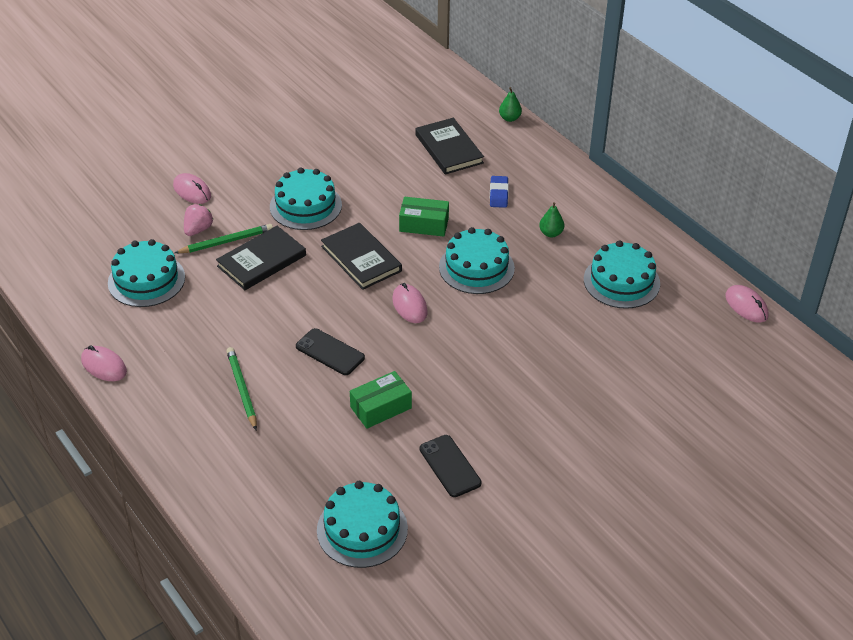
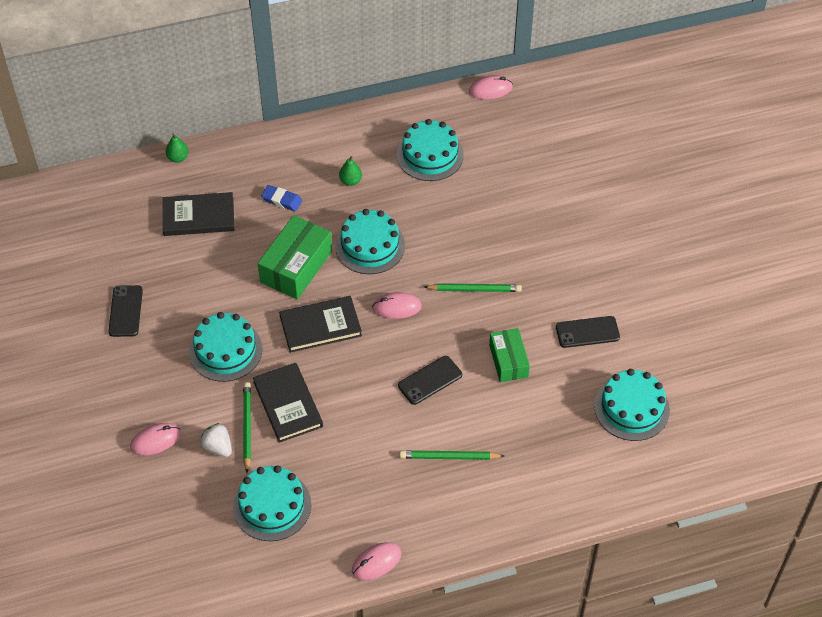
camera: 70 degrees left, 10 degrees up
pink strawberry [184,204,213,236] -> white strawberry [200,423,232,457]
green box [399,197,449,237] -> green box [258,215,332,299], size x1.56
none -> black phone [108,285,143,337]
none -> green pencil [424,283,522,292]

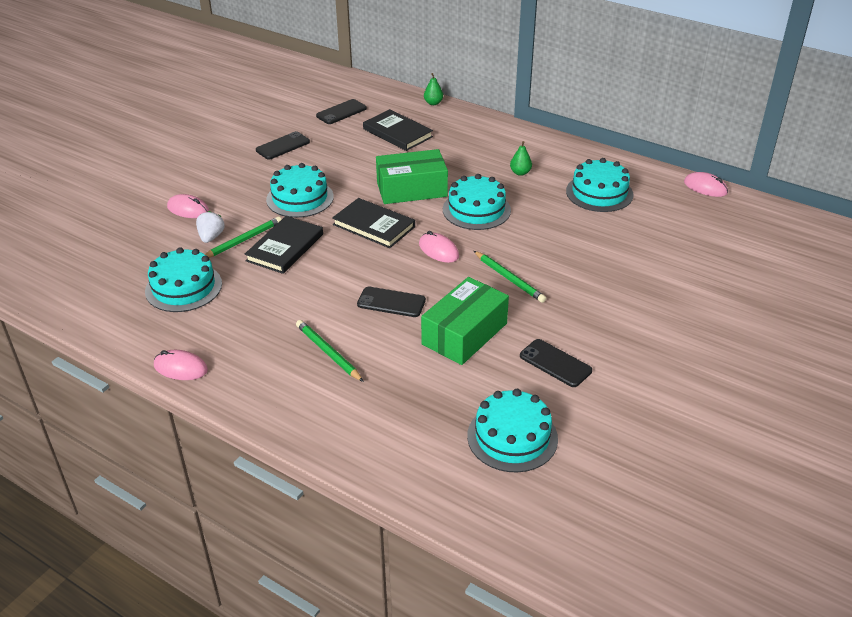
camera: 50 degrees right, 15 degrees down
blue eraser [261,185,302,211] -> none
green box [489,328,530,382] -> green box [421,277,509,365], size x1.56
none -> black phone [316,99,367,124]

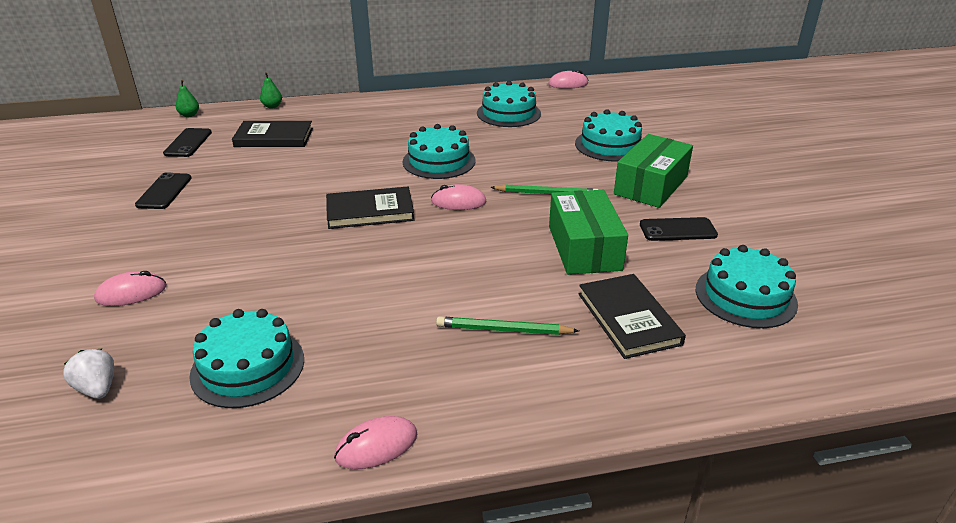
camera: 45 degrees left, 5 degrees down
white strawberry [196,211,225,243] -> white strawberry moved to [63,348,114,399]
green pencil [205,216,282,258] -> none
black book [245,216,323,274] -> black book moved to [579,274,686,359]
turquoise cake [266,163,334,218] -> turquoise cake moved to [575,109,642,162]
black phone [357,287,426,317] -> none
green box [376,149,448,204] -> green box moved to [614,134,693,208]
green pear [510,141,532,176] -> green pear moved to [176,80,199,117]

